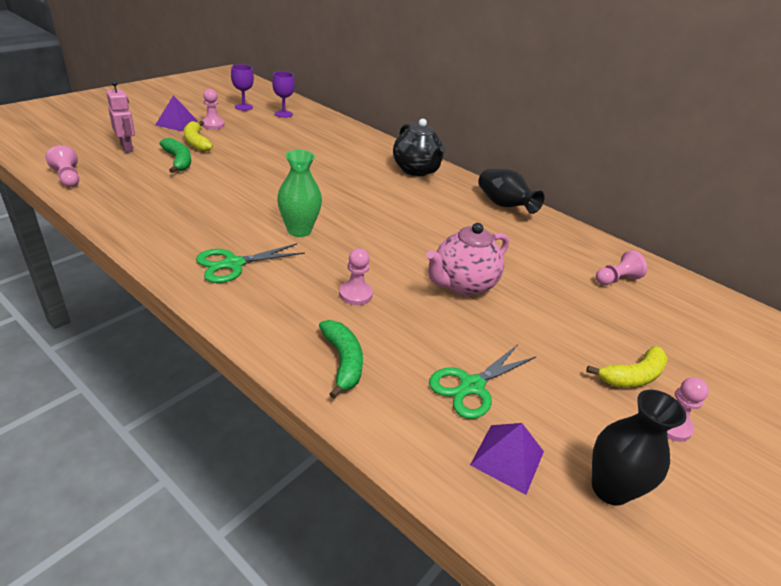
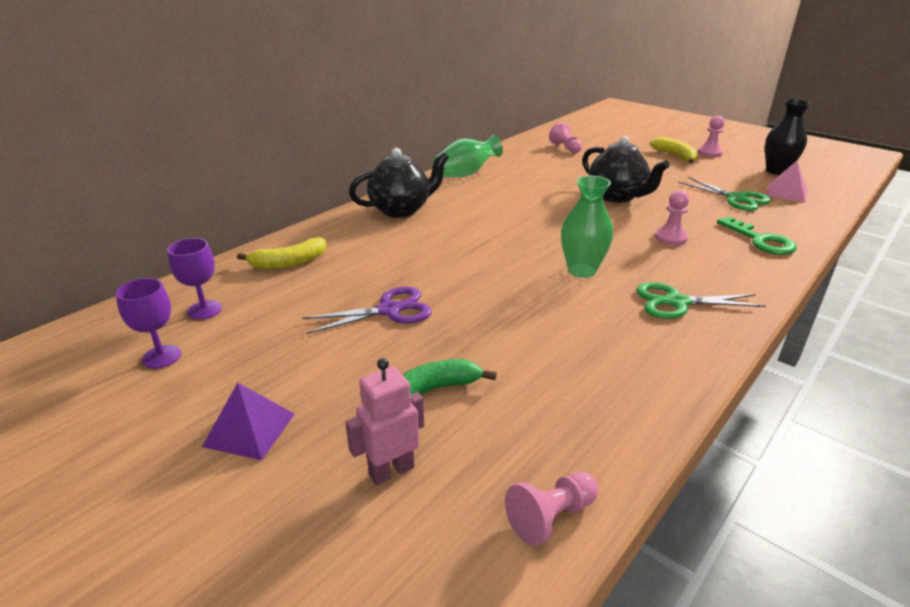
camera: 85 degrees left, 5 degrees down
yellow banana [184,121,213,151] -> yellow banana moved to [237,237,327,269]
green scissors [196,243,305,283] -> green scissors turned 120 degrees clockwise [636,282,766,319]
pink pawn [202,89,225,129] -> none
green banana [319,320,363,399] -> green key [717,216,797,255]
pink teapot [426,223,509,296] -> black teapot [582,136,670,203]
purple pyramid [470,423,544,495] -> pink pyramid [766,161,808,203]
black vase [478,169,545,214] -> green vase [433,135,503,177]
none -> purple scissors [302,287,432,334]

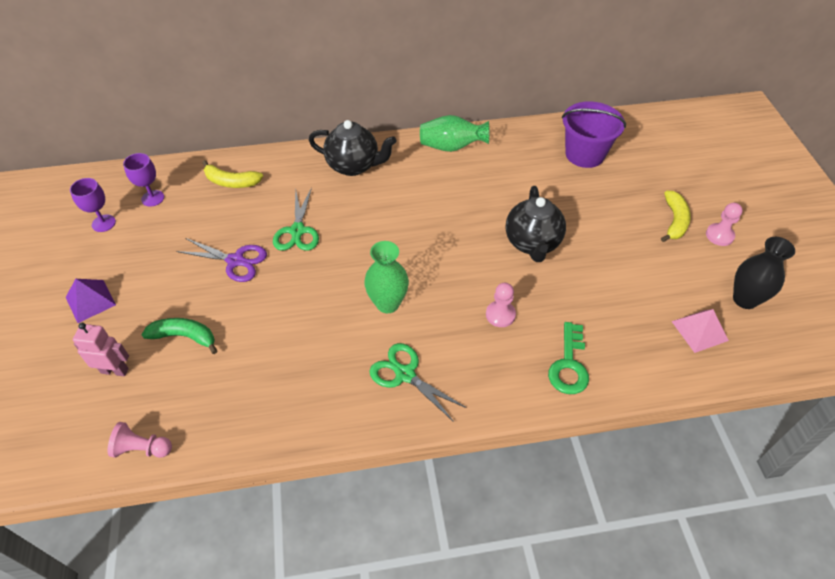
camera: 40 degrees right, 20 degrees up
pink pawn [549,122,582,153] -> purple bucket [562,101,626,168]
green scissors [678,177,771,211] -> green scissors moved to [273,187,319,251]

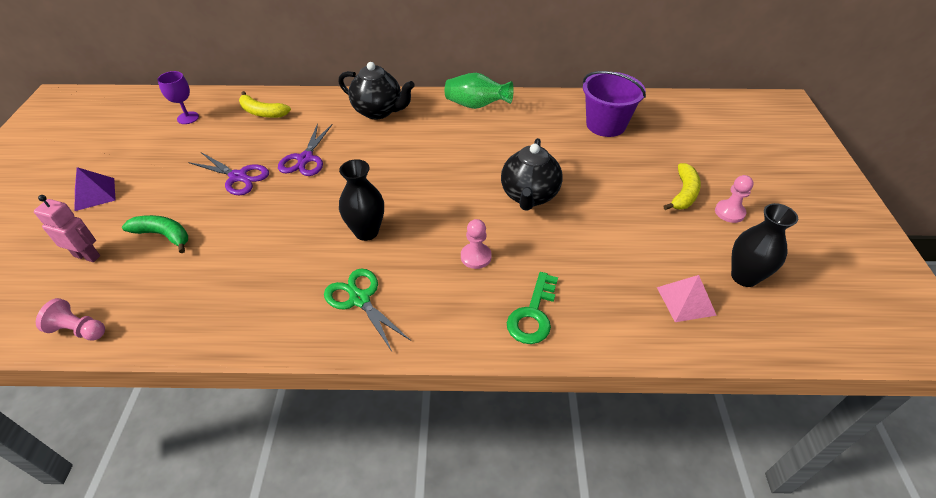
camera: 10 degrees right, 5 degrees down
purple goblet [70,178,116,232] -> none
green scissors [273,187,319,251] -> purple scissors [278,123,333,176]
green vase [364,241,409,313] -> black vase [339,159,384,241]

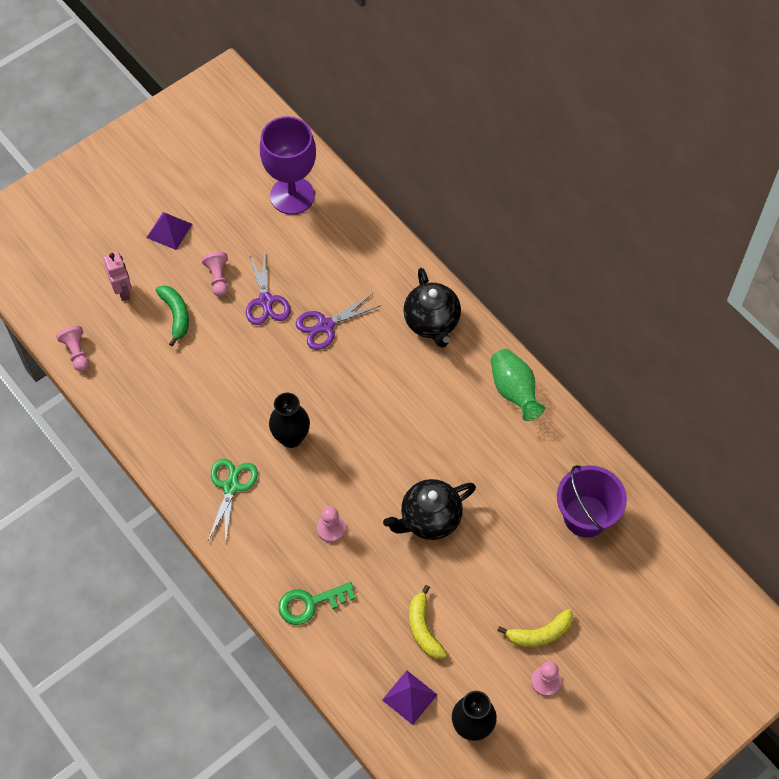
camera: 50 degrees right, 15 degrees up
purple goblet [157,71,199,124] -> purple goblet [260,116,316,215], size x2.03
yellow banana [239,91,291,118] -> yellow banana moved to [409,585,447,659]
pink pyramid [657,275,717,322] -> purple pyramid [382,671,437,725]
none -> pink pawn [202,252,228,297]

